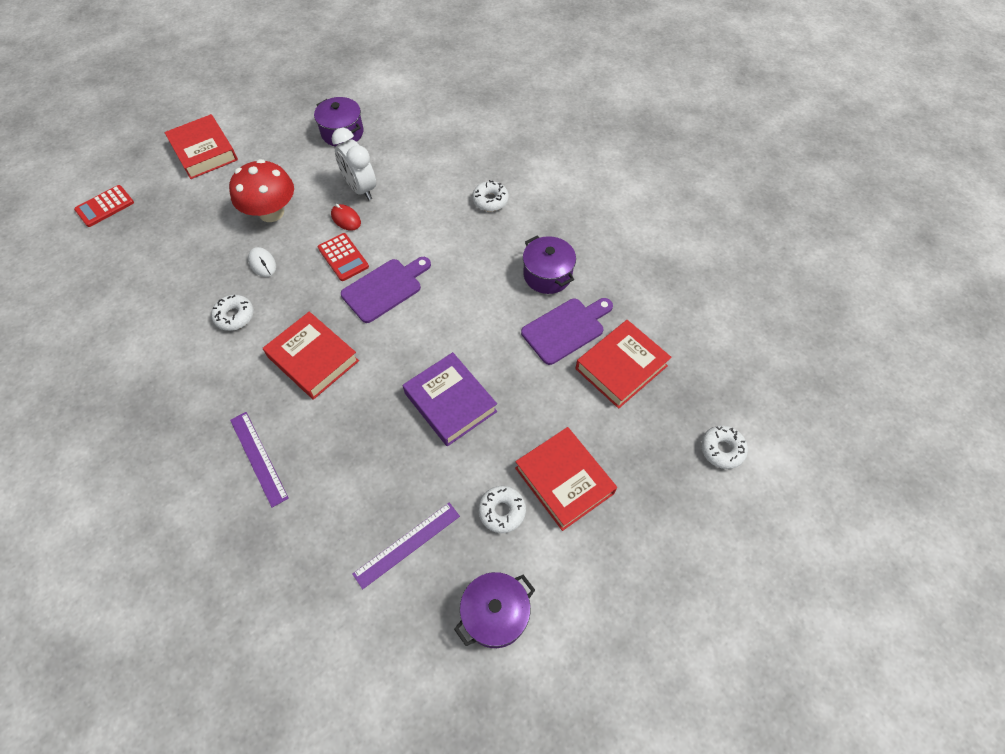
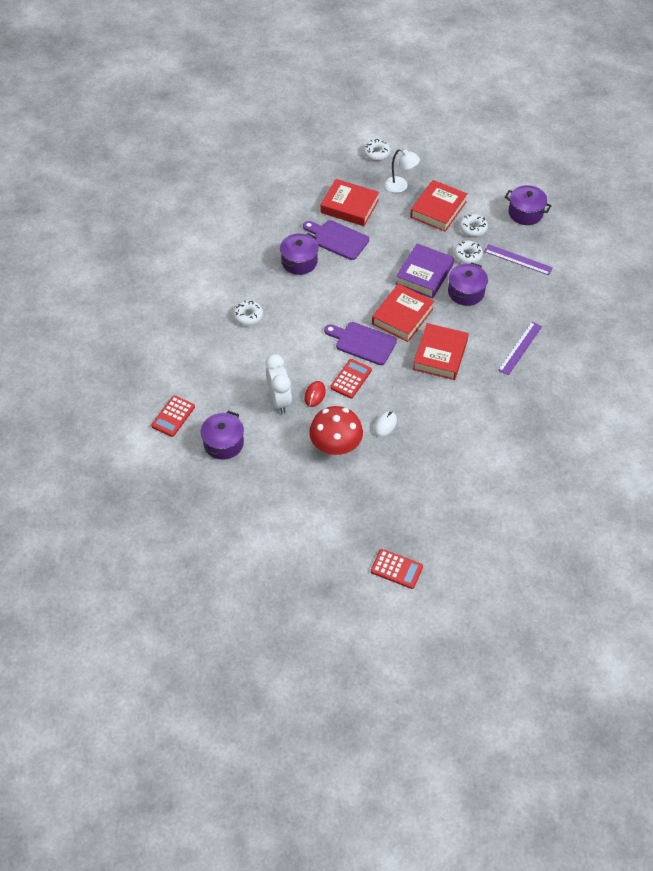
camera: 115 degrees left, 5 degrees down
red book [164,114,238,179] -> red book moved to [372,284,434,342]
white donut [211,295,254,331] -> white donut moved to [454,241,483,264]
white clock [332,128,376,200] -> white clock turned 45 degrees counterclockwise [265,354,292,414]
none -> red calculator [151,395,195,437]
none -> white lamp [385,149,420,193]
none -> purple pot [448,262,488,306]

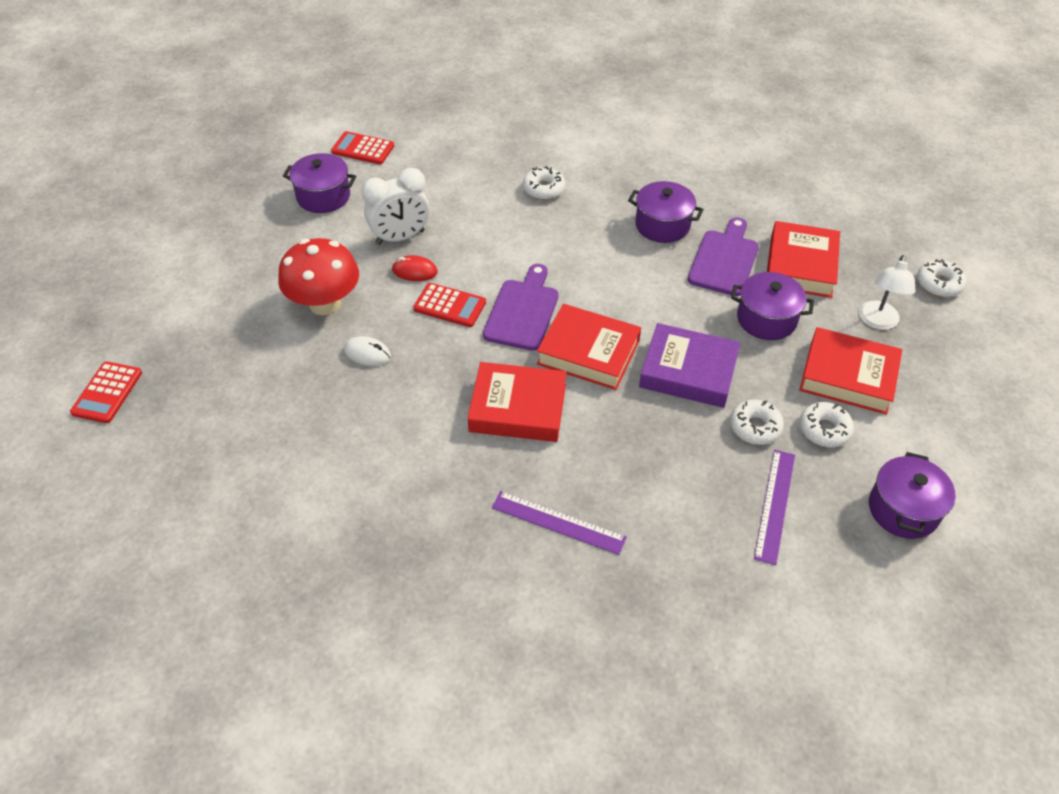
camera: 80 degrees right, 5 degrees down
purple pot [448,262,488,306] -> purple pot moved to [731,272,814,340]

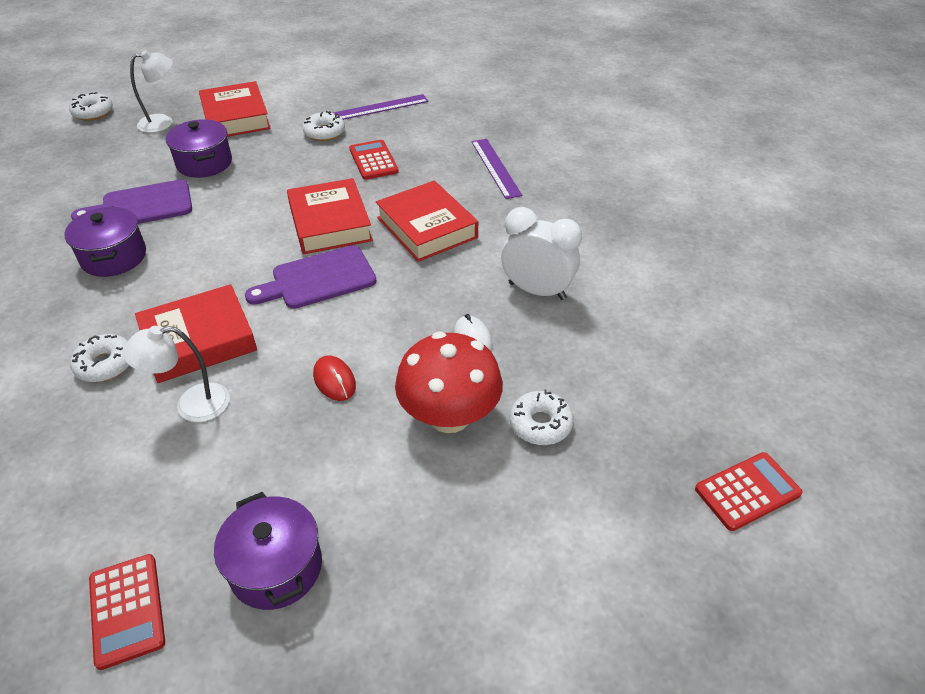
camera: 130 degrees left, 5 degrees down
white clock [362,168,429,245] -> white clock moved to [501,207,582,300]
red calculator [413,283,486,327] -> red calculator moved to [349,140,399,180]
purple book [639,323,740,408] -> none
red book [767,221,840,298] -> red book moved to [135,284,257,383]
white donut [799,402,854,447] -> white donut moved to [510,389,574,445]
purple pot [869,452,956,539] -> none
none -> white lamp [122,326,230,422]

